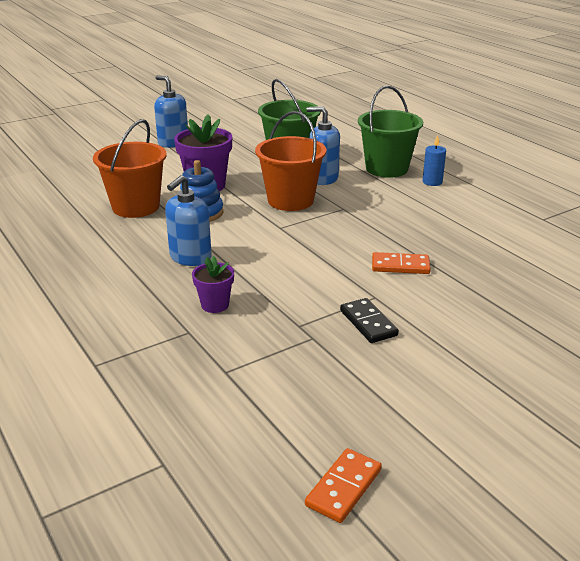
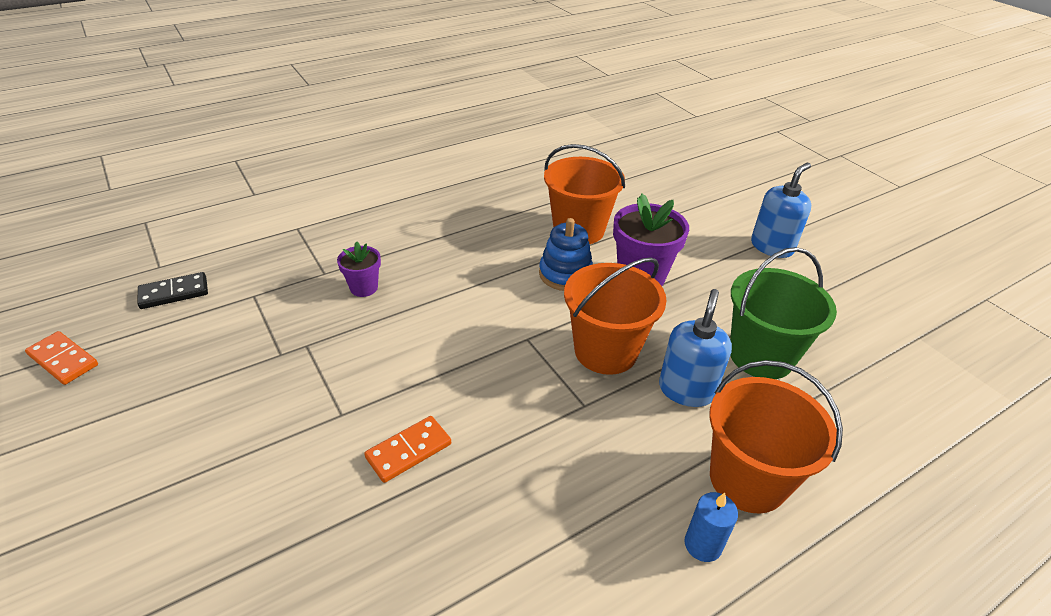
camera: 90 degrees right, 10 degrees up
blue soap dispenser [165,175,212,266] -> none
black domino [340,298,399,343] -> black domino moved to [138,272,208,309]
green bucket [358,85,423,178] -> orange bucket [710,360,843,513]
orange domino [372,252,431,274] -> orange domino turned 45 degrees clockwise [364,416,451,483]

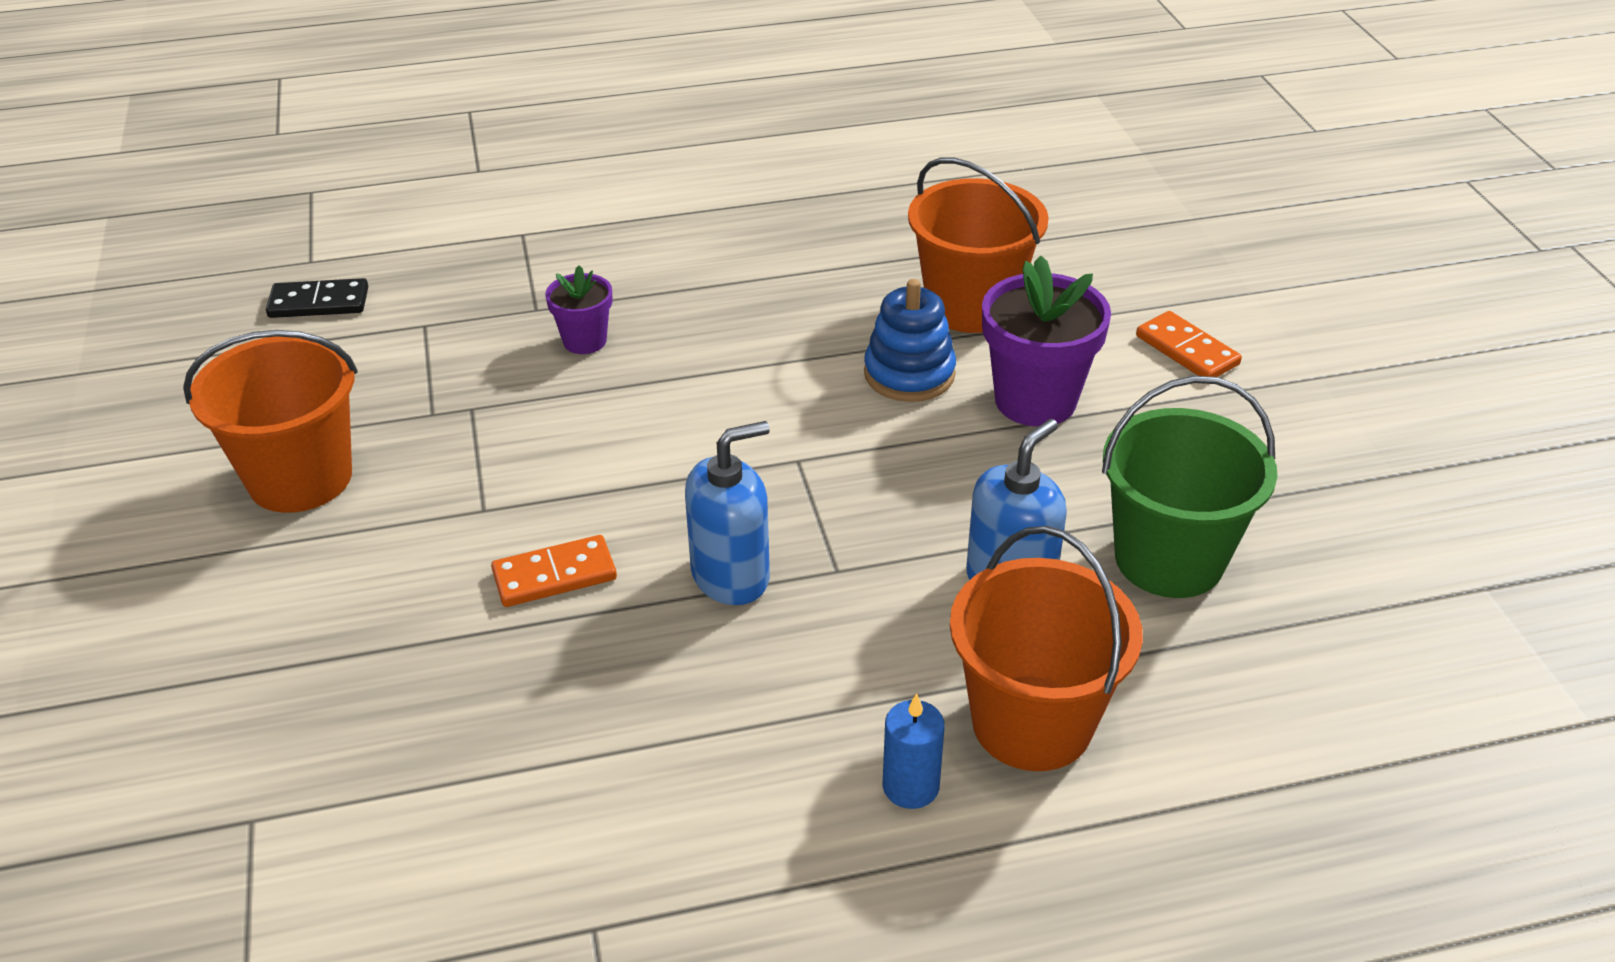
camera: 20 degrees right, 0 degrees up
orange domino [25,331,98,385] -> orange domino moved to [1136,311,1242,377]
orange bucket [564,257,667,375] -> orange bucket moved to [183,330,358,513]
blue soap dispenser [751,163,811,258] -> blue soap dispenser moved to [685,421,770,605]

